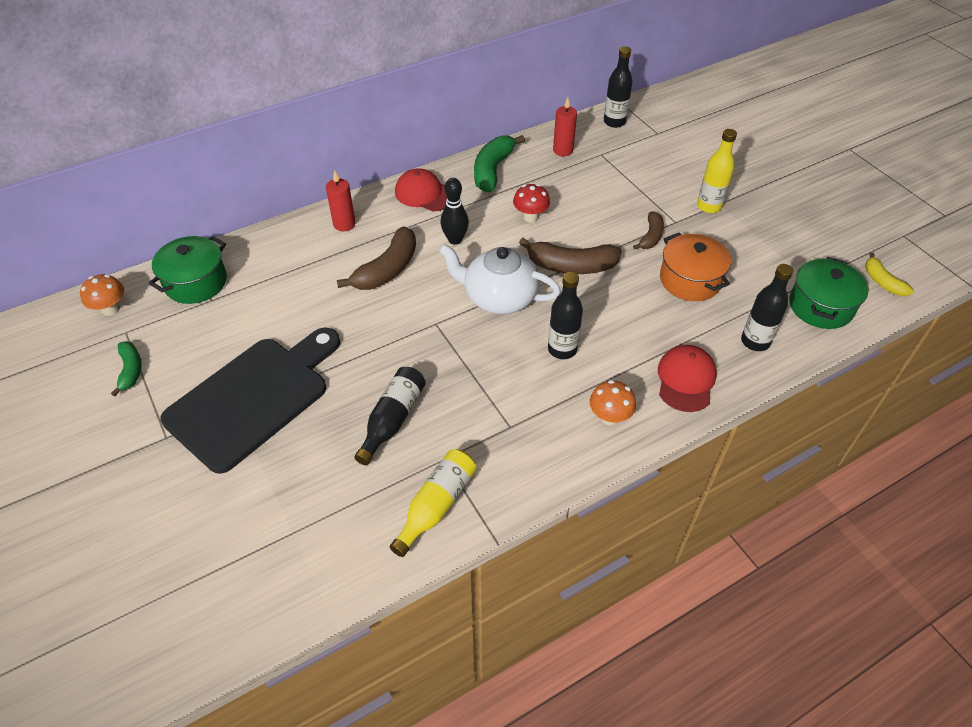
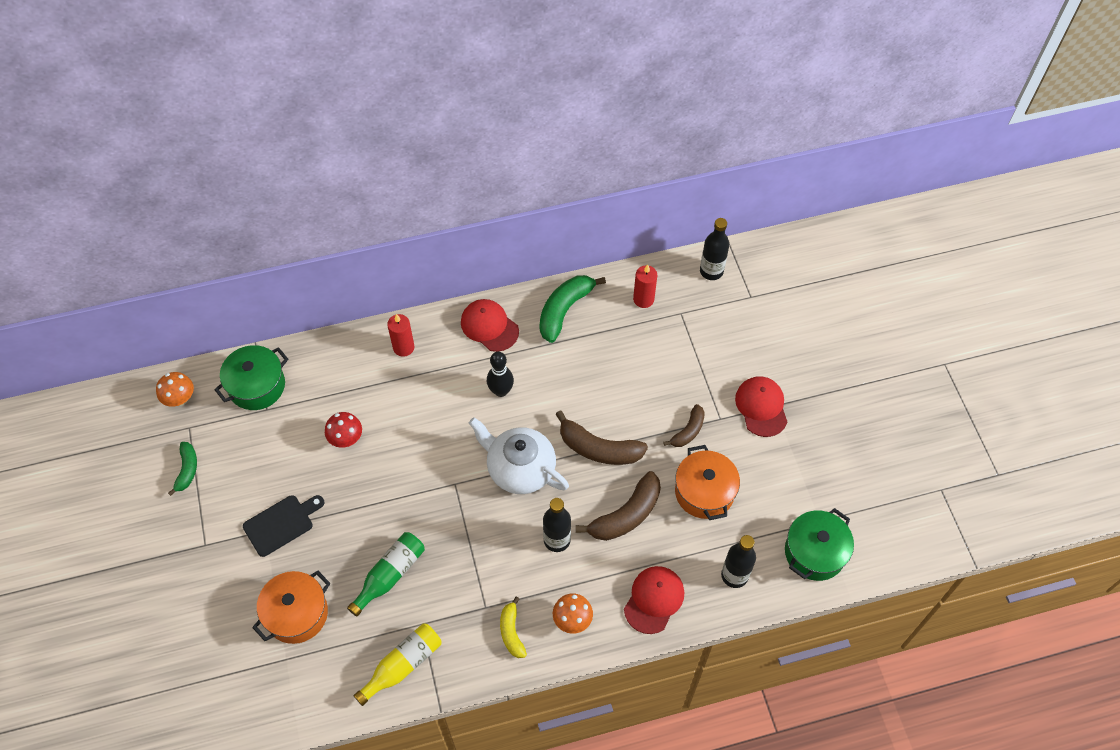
camera: 15 degrees right, 10 degrees up
black cutting board [160,327,340,474] -> black cutting board [243,495,324,557], size x0.50
brown banana [337,226,416,290] -> brown banana moved to [576,471,661,541]
black bottle [354,367,426,465] -> green bottle [347,532,425,617]
red mushroom [513,184,550,222] -> red mushroom moved to [325,412,362,448]
yellow bottle [697,129,737,213] -> red cap [735,376,787,437]
yellow banana [865,252,914,296] -> yellow banana moved to [500,597,527,658]
none -> orange pot [252,571,330,644]

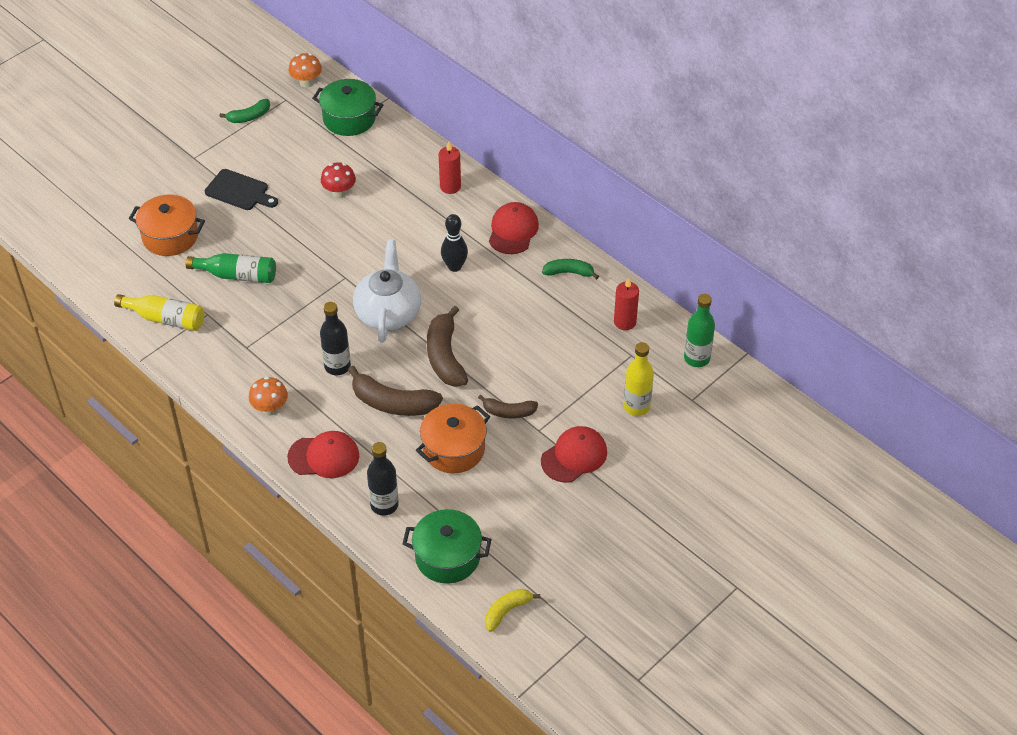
camera: 60 degrees right, 10 degrees down
yellow banana [500,597,527,658] -> yellow banana moved to [485,589,540,632]
green banana [540,275,606,343] -> green banana [542,259,599,279], size x0.59
black bottle [700,218,729,280] -> green bottle [684,294,715,367]
none -> yellow bottle [623,342,654,416]

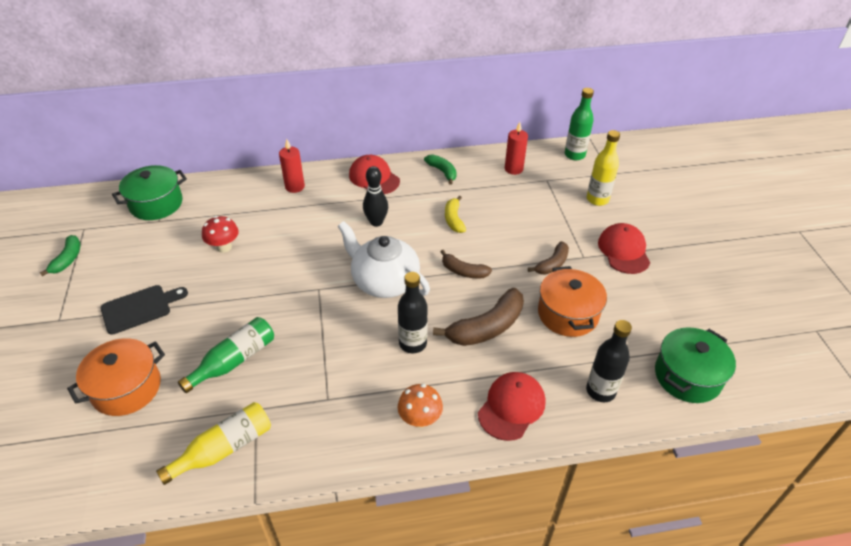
camera: 55 degrees left, 5 degrees down
orange mushroom [289,53,322,88] -> none
brown banana [427,306,468,387] -> brown banana [441,250,492,278], size x0.59
yellow banana [485,589,540,632] -> yellow banana moved to [445,196,466,233]
green banana [542,259,599,279] -> green banana turned 105 degrees clockwise [424,154,457,185]

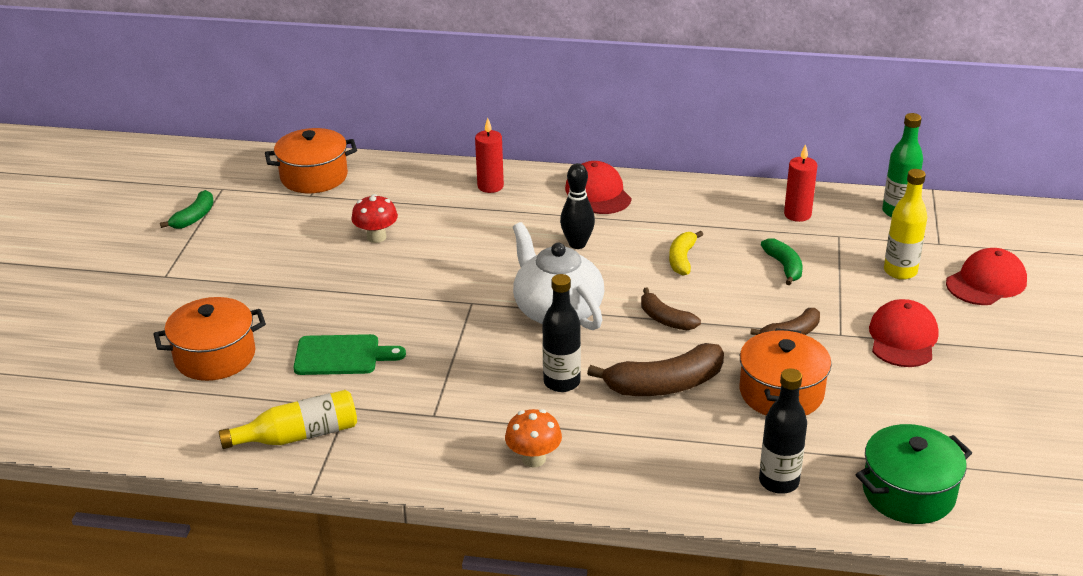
camera: 20 degrees right, 10 degrees down
black cutting board [100,285,188,335] -> none
green pot [112,165,187,220] -> orange pot [265,128,357,193]
green bottle [178,317,274,393] -> green cutting board [294,334,406,375]
green banana [424,154,457,185] -> green banana moved to [761,238,802,285]
red cap [478,372,545,441] -> red cap moved to [946,248,1027,305]

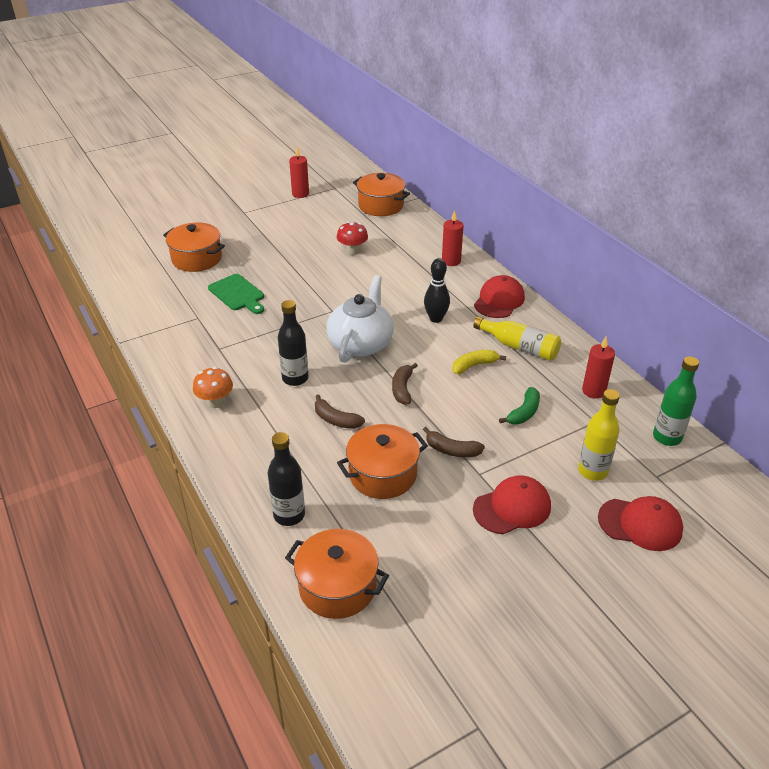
camera: 50 degrees right, 5 degrees up
green banana [160,190,214,229] -> red candle [289,147,309,198]
yellow bottle [219,390,357,449] -> yellow bottle moved to [473,316,561,361]
brown banana [587,343,724,396] -> brown banana [315,394,365,429], size x0.59
green pot [856,424,972,524] -> orange pot [285,529,389,619]

